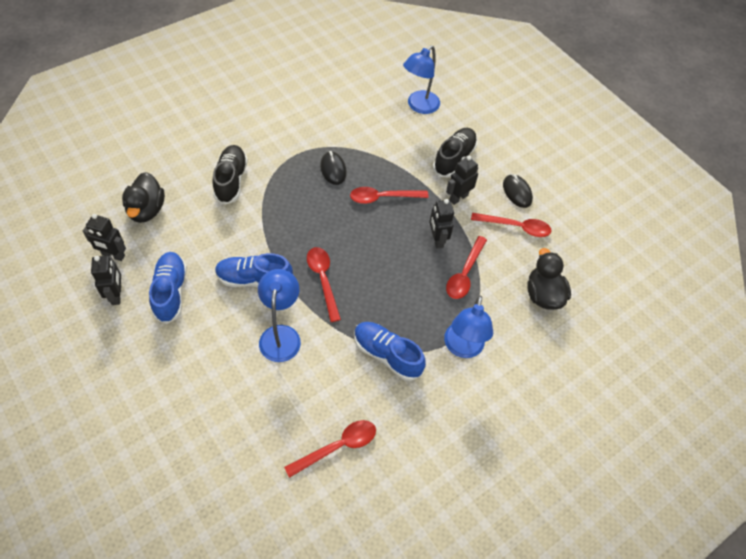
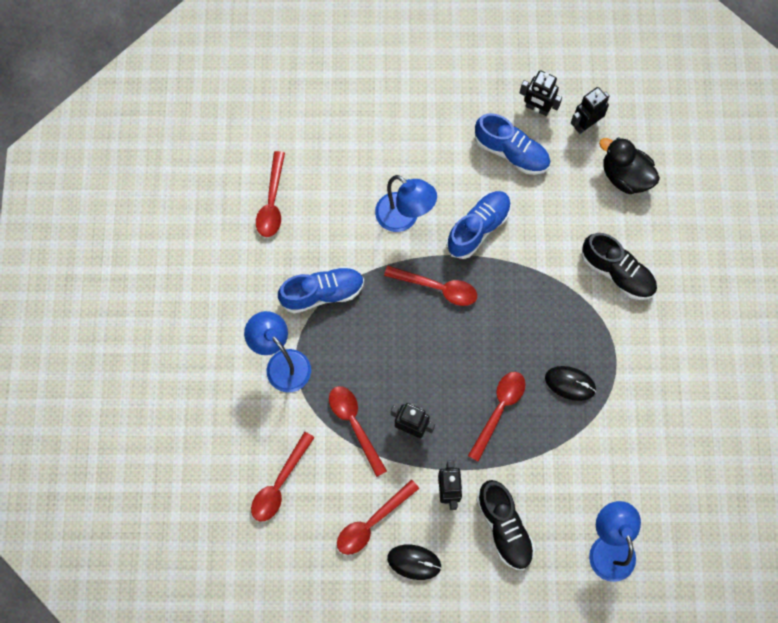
camera: 130 degrees right, 15 degrees up
black duck [527,248,571,310] -> red spoon [251,432,315,522]

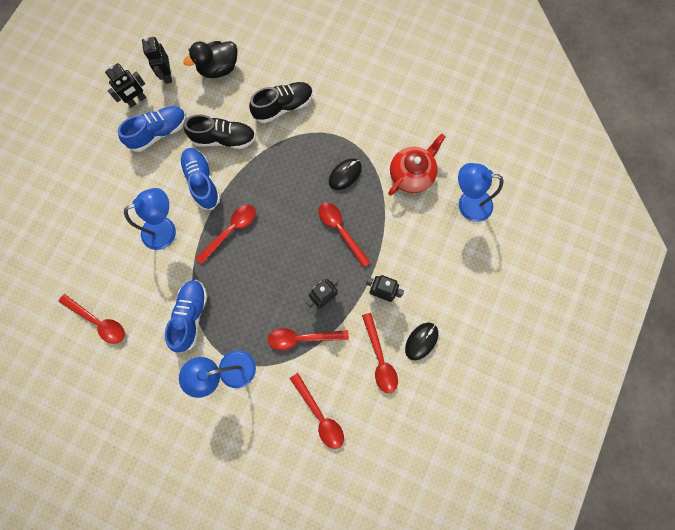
camera: 65 degrees left, 5 degrees up
black shoe [476,480,535,570] -> black shoe moved to [184,114,256,149]
none -> red teapot [388,133,446,196]

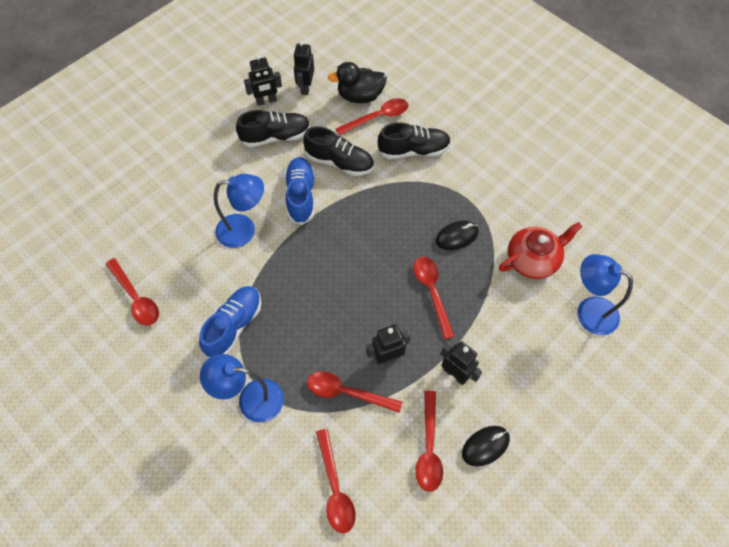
camera: 20 degrees right, 15 degrees down
blue shoe [118,106,186,152] -> black shoe [236,110,311,147]
red spoon [195,205,256,264] -> red spoon moved to [336,98,408,135]

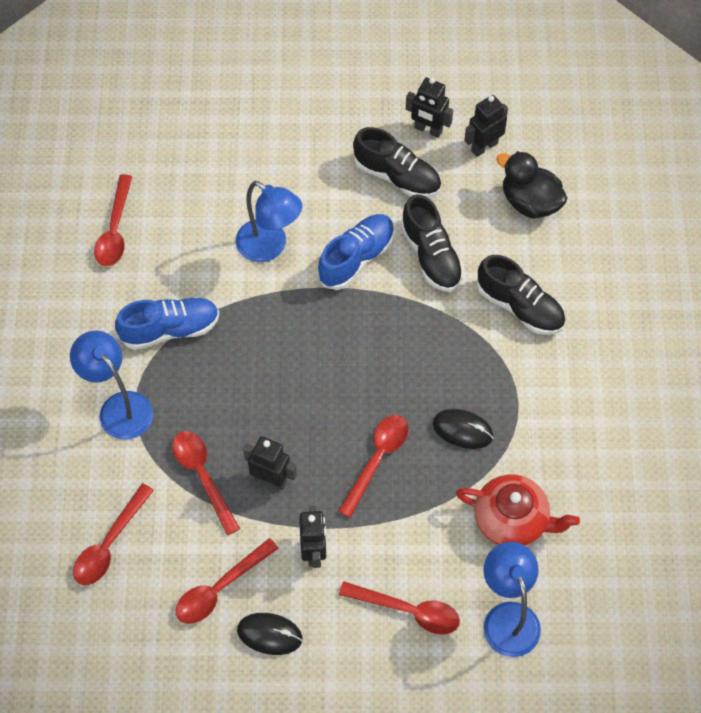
camera: 45 degrees right, 0 degrees up
red spoon [336,98,408,135] -> red spoon moved to [339,581,460,634]

